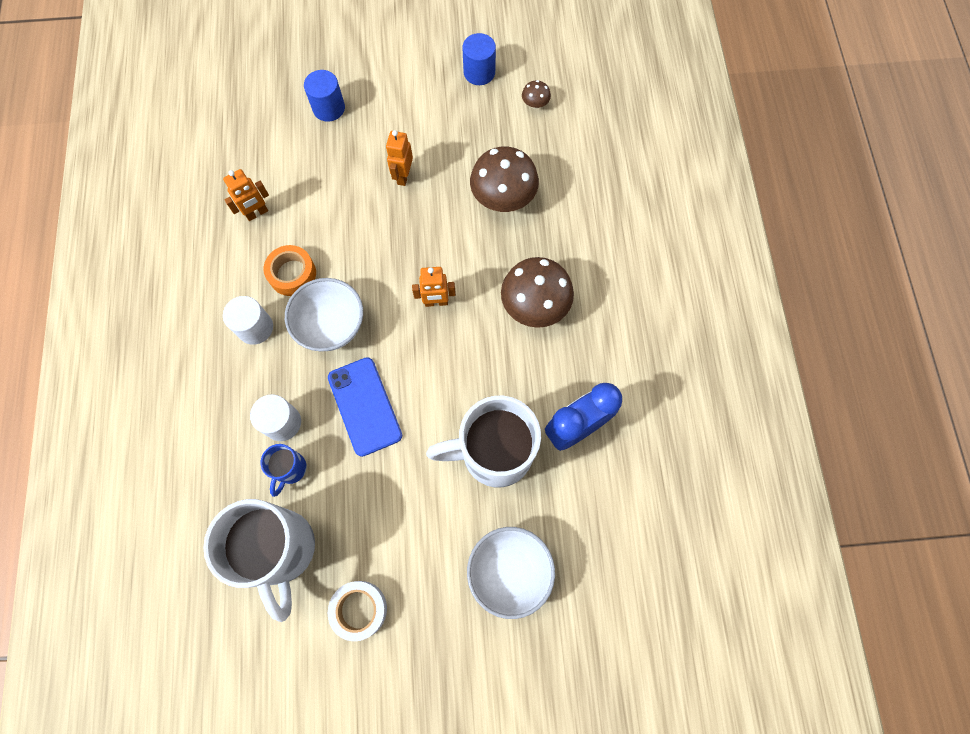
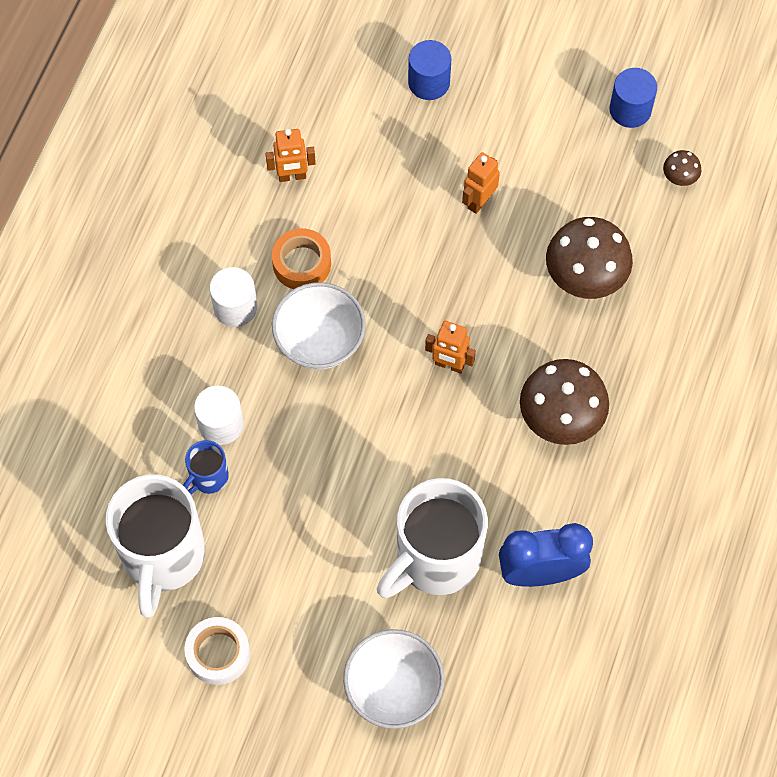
camera: 25 degrees right, 5 degrees down
blue phone [328,357,402,457] -> none
white mug [426,396,541,488] -> white mug turned 60 degrees counterclockwise [377,478,488,598]

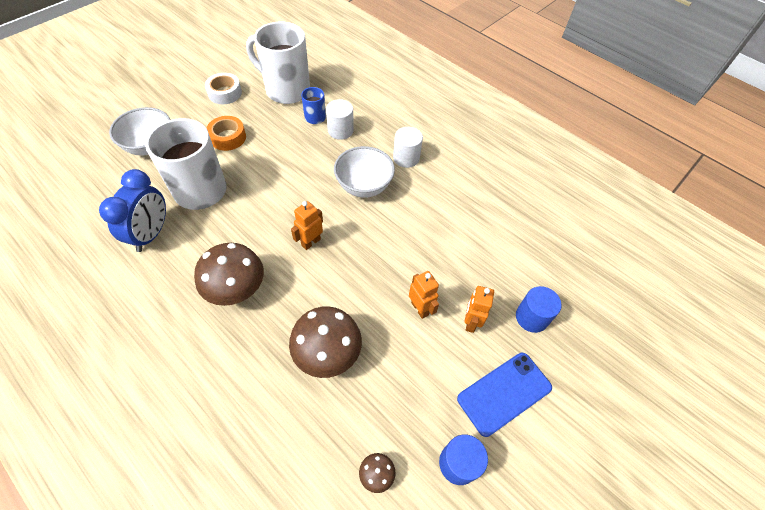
camera: 110 degrees right, 10 degrees down
orange robot [265,129,316,182] -> orange robot moved to [465,286,494,333]
orange tape [272,228,331,289] -> orange tape moved to [206,116,246,151]
none -> blue phone [457,353,552,437]

